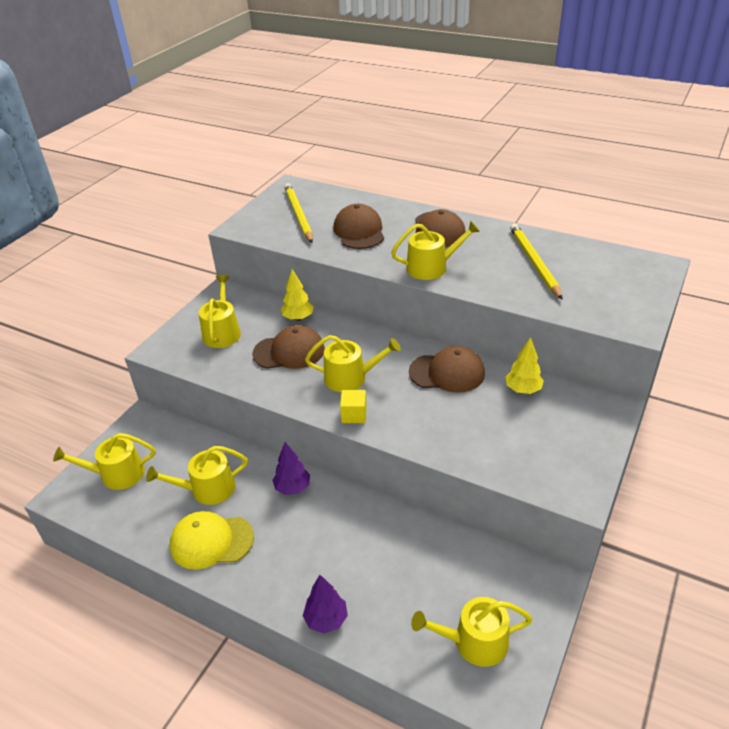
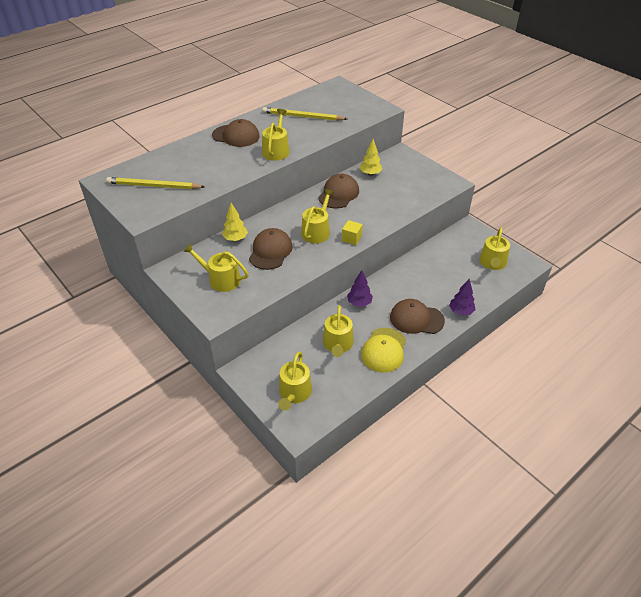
camera: 70 degrees left, 5 degrees up
brown cap [333,204,384,249] -> brown cap moved to [390,299,445,334]

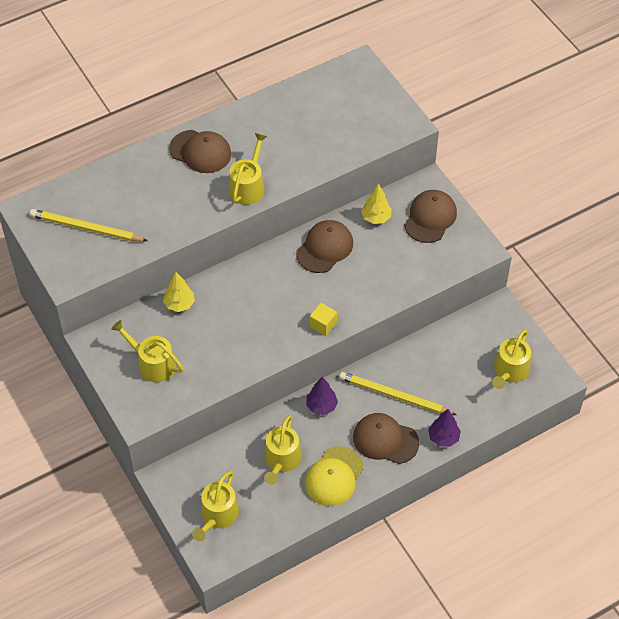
camera: 10 degrees right, 10 degrees up
brown cap [249,228,293,270] -> brown cap moved to [404,190,457,243]
yellow pencil [262,107,347,121] -> yellow pencil moved to [339,372,457,415]
yellow watering can [301,189,334,243] -> none

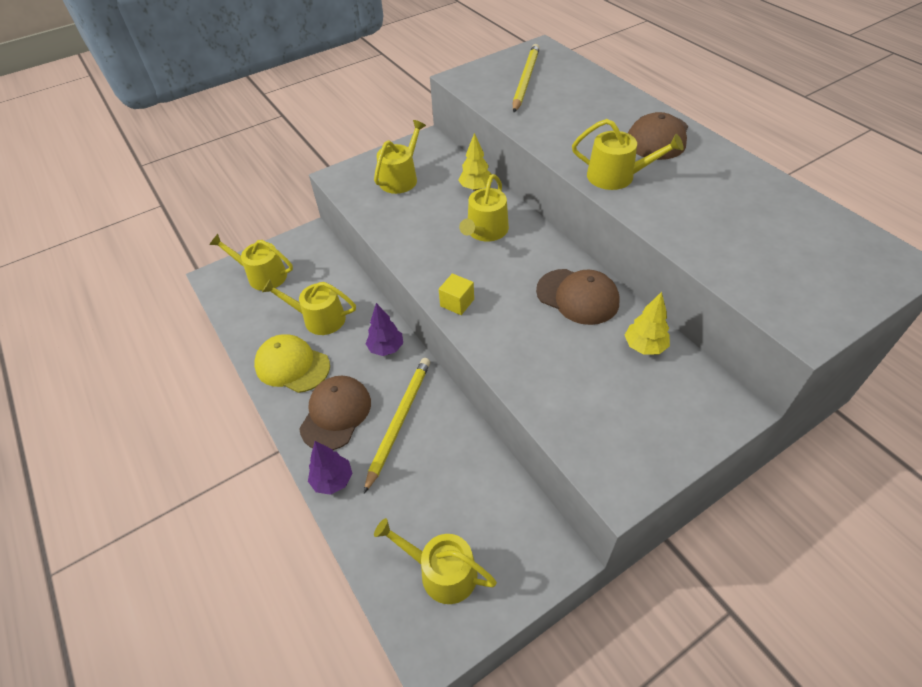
camera: 90 degrees right, 5 degrees down
brown cap [404,190,457,243] -> none
none -> yellow watering can [459,174,509,241]

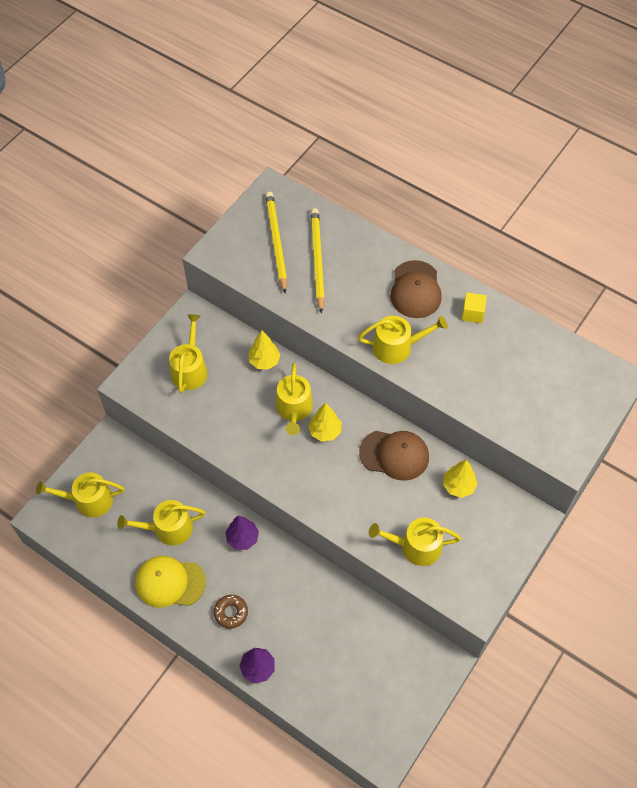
camera: 25 degrees left, 10 degrees up
brown cap [299,376,371,450] -> brown donut [214,595,248,629]
yellow pencil [364,358,430,493] -> yellow pencil moved to [311,208,325,313]
yellow watering can [374,518,497,604] -> yellow watering can moved to [369,518,461,566]
yellow cube [439,273,474,315] -> yellow cube moved to [462,292,487,323]
none -> yellow tree [308,403,342,442]

